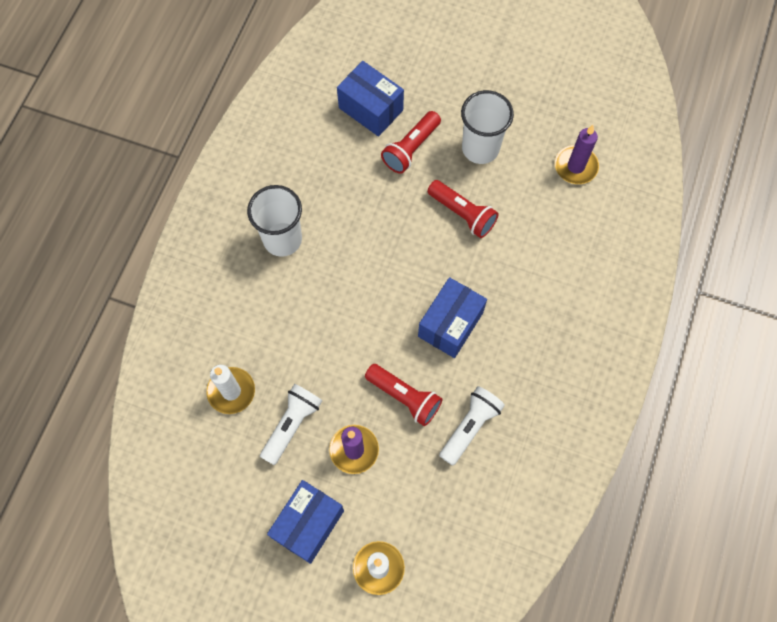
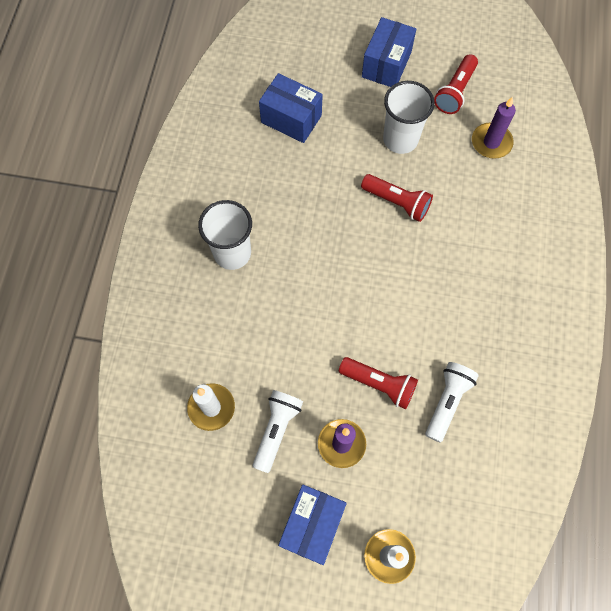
camera: 10 degrees left, 0 degrees up
red flashlight [381,111,441,174] -> red flashlight moved to [434,54,478,114]
blue box [418,277,487,358] -> blue box moved to [362,17,416,87]

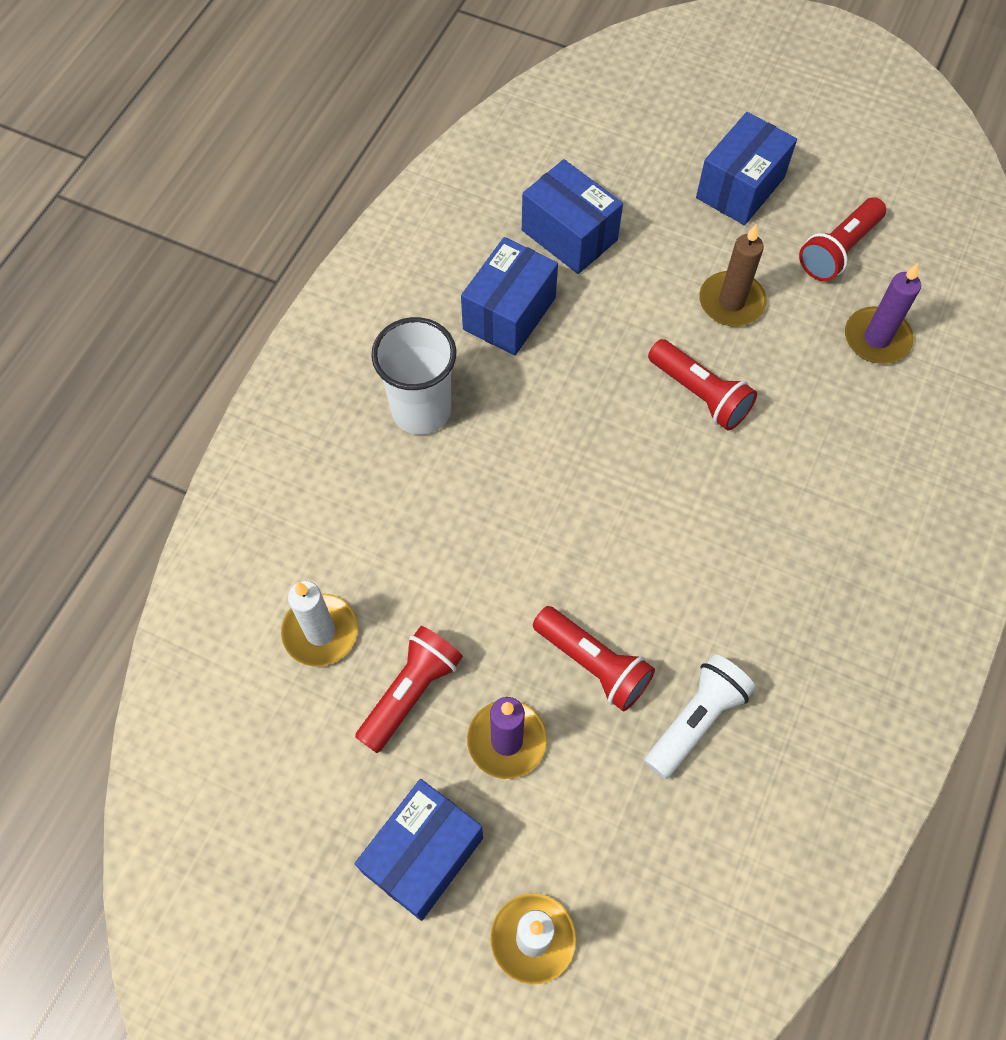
camera: 15 degrees right, 5 degrees down
white flashlight [253,390,303,473] -> red flashlight [355,626,463,753]
white cup [383,81,435,154] -> brown candle [699,224,767,326]
none -> blue box [461,237,558,356]

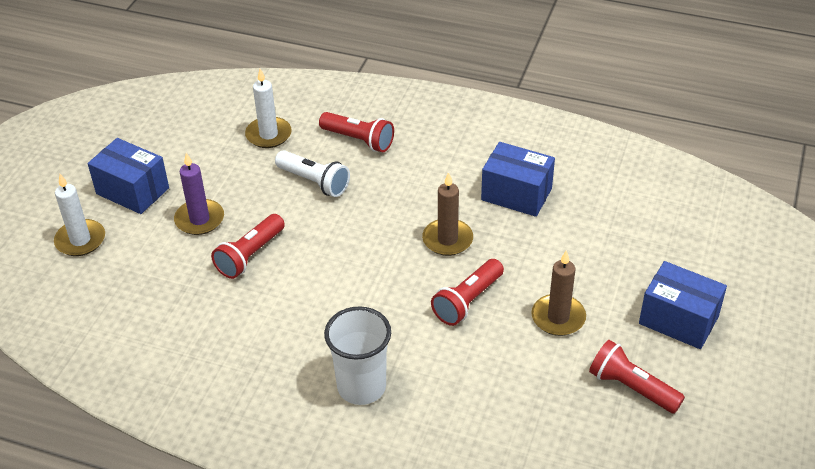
camera: 85 degrees right, 20 degrees down
red flashlight [355,626,463,753] -> red flashlight moved to [319,112,394,152]
white cup [371,317,457,435] -> white cup moved to [324,306,391,405]
blue box [522,159,623,274] -> none
white flashlight [644,654,756,779] -> white flashlight moved to [275,150,350,197]
purple candle [845,263,921,364] -> none
none -> brown candle [422,172,473,256]

